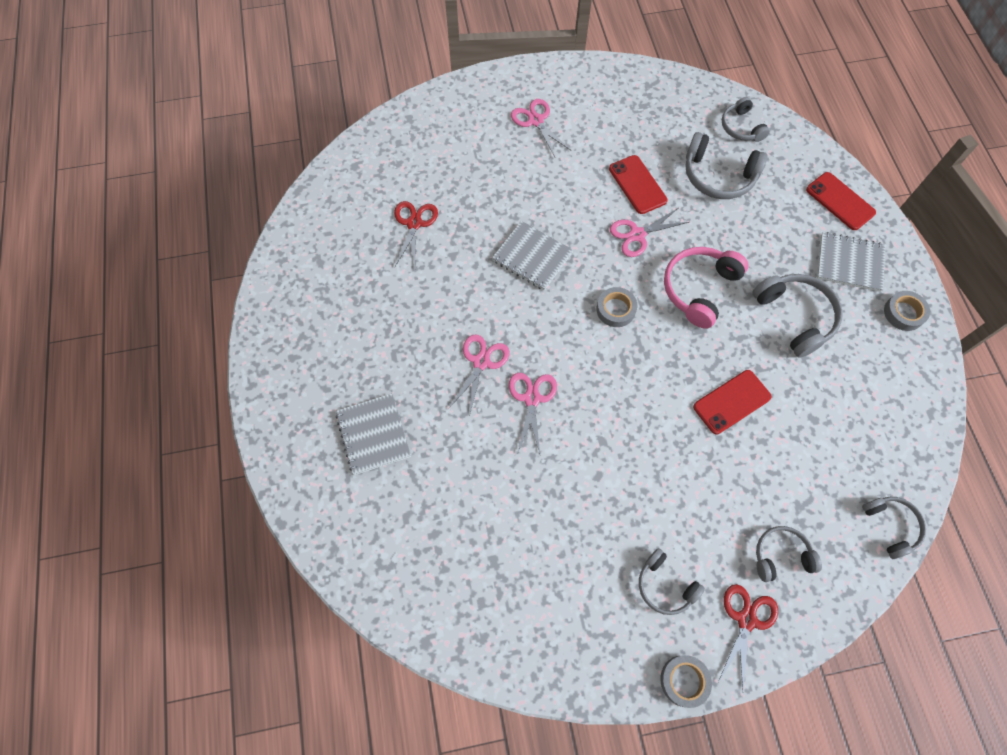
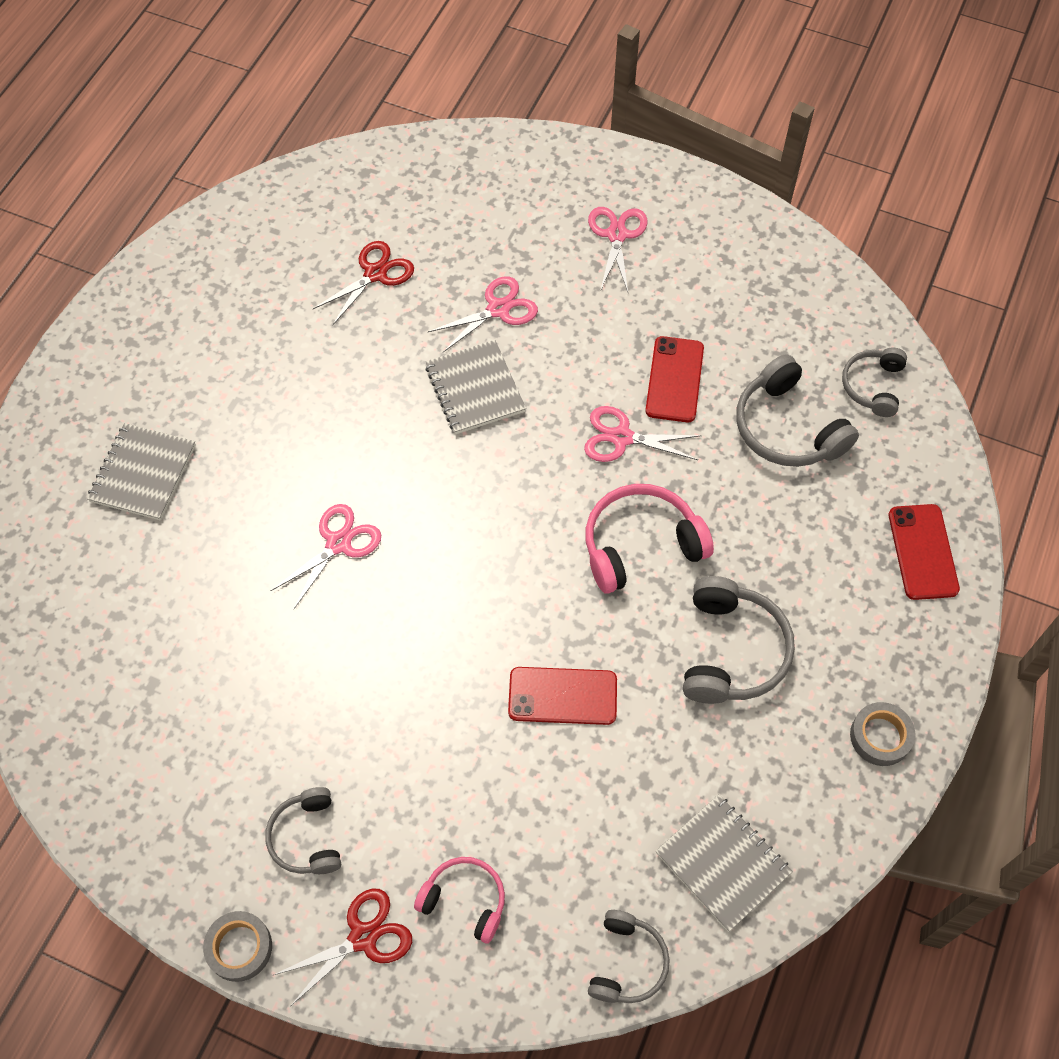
camera: 35 degrees right, 5 degrees down
pink scissors [449,334,510,413] -> pink scissors moved to [428,276,538,352]
grey tape [596,287,637,327] -> none
grey headphones [756,526,822,582] -> pink headphones [414,857,505,944]
grey notebook [817,232,885,292] -> grey notebook moved to [656,794,793,932]

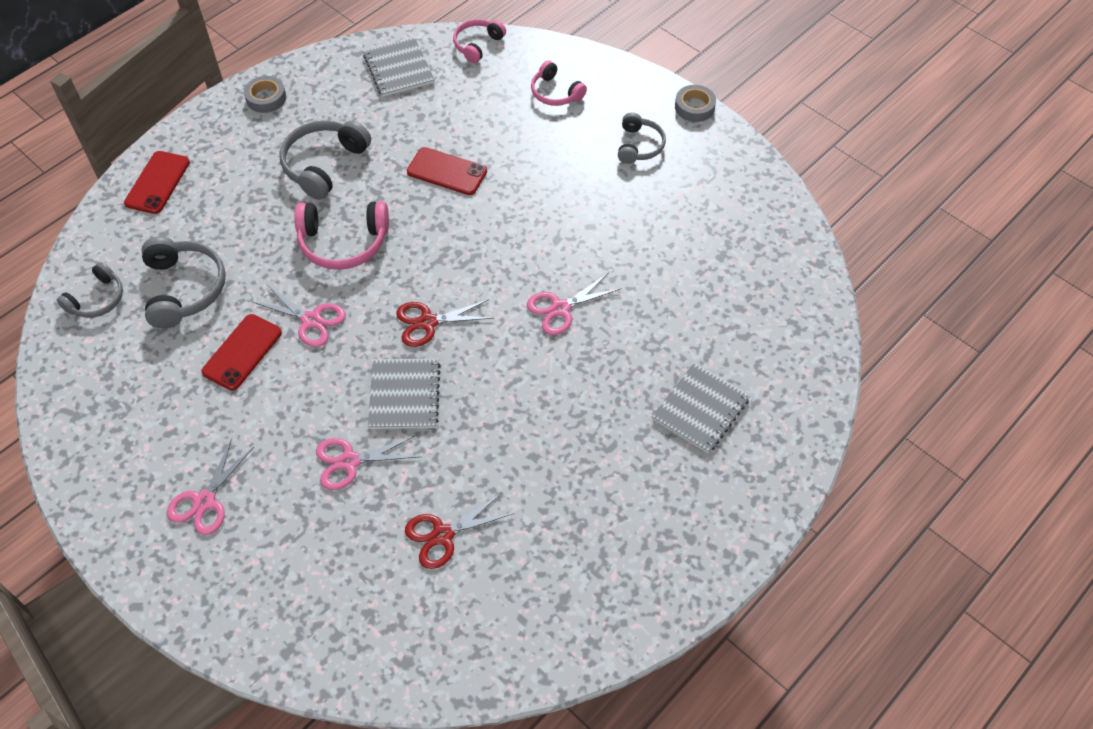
camera: 160 degrees left, 5 degrees down
red scissors [274,888,412,1006] -> red scissors moved to [396,299,494,347]
grey headphones [588,910,670,1003] -> pink headphones [453,19,506,63]

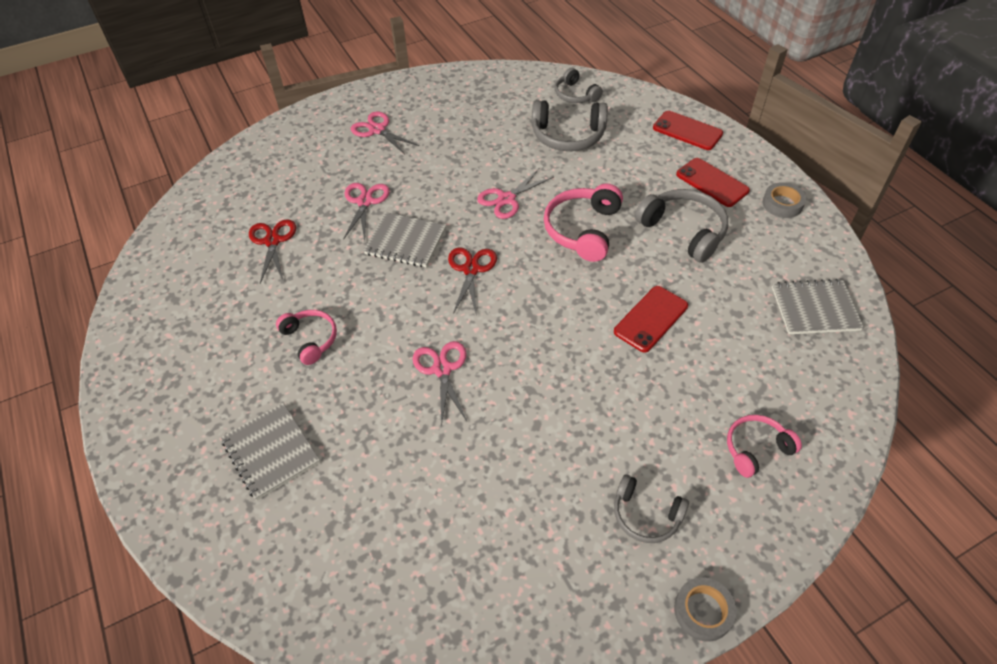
camera: 110 degrees right, 5 degrees down
red phone [201,314,282,390] -> red phone moved to [676,158,750,207]
pink headphones [453,19,506,63] -> pink headphones moved to [276,310,337,365]

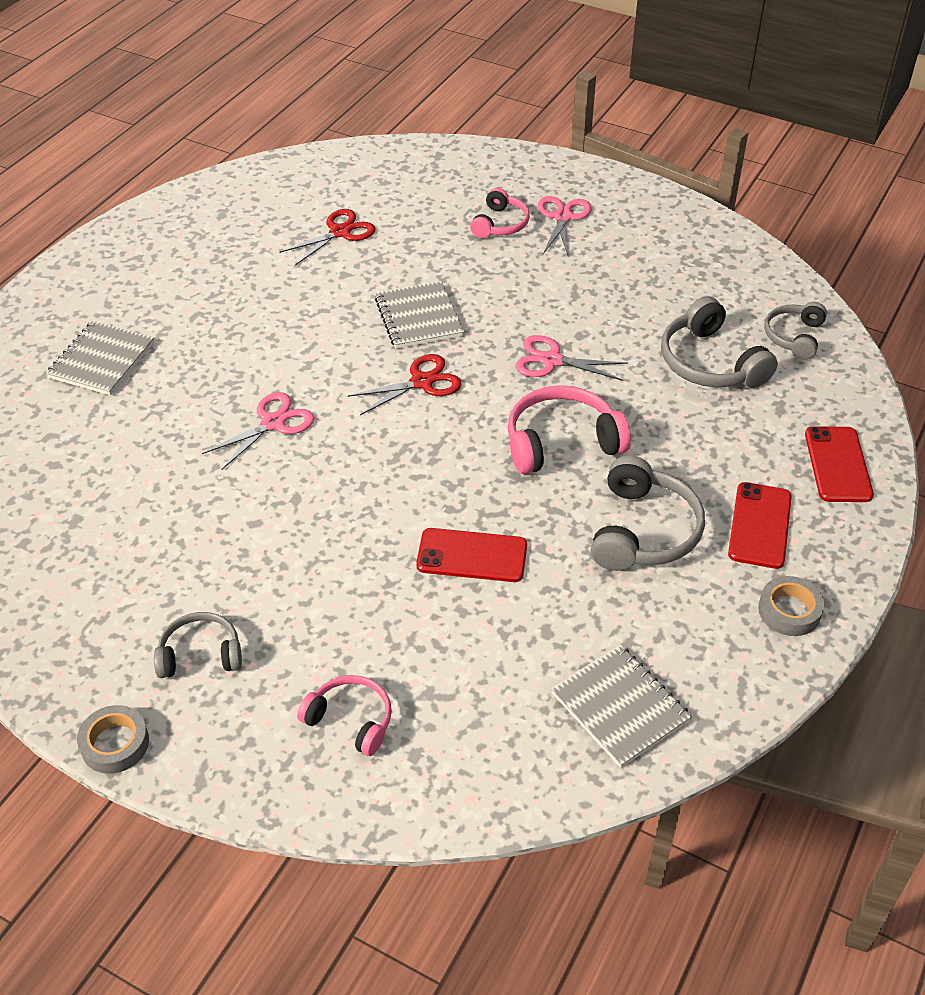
camera: 55 degrees right, 5 degrees down
pink headphones [276,310,337,365] -> pink headphones moved to [470,188,530,238]
pink scissors [343,183,390,240] -> none
grey headphones [614,474,689,543] -> grey headphones turned 90 degrees clockwise [154,612,242,678]

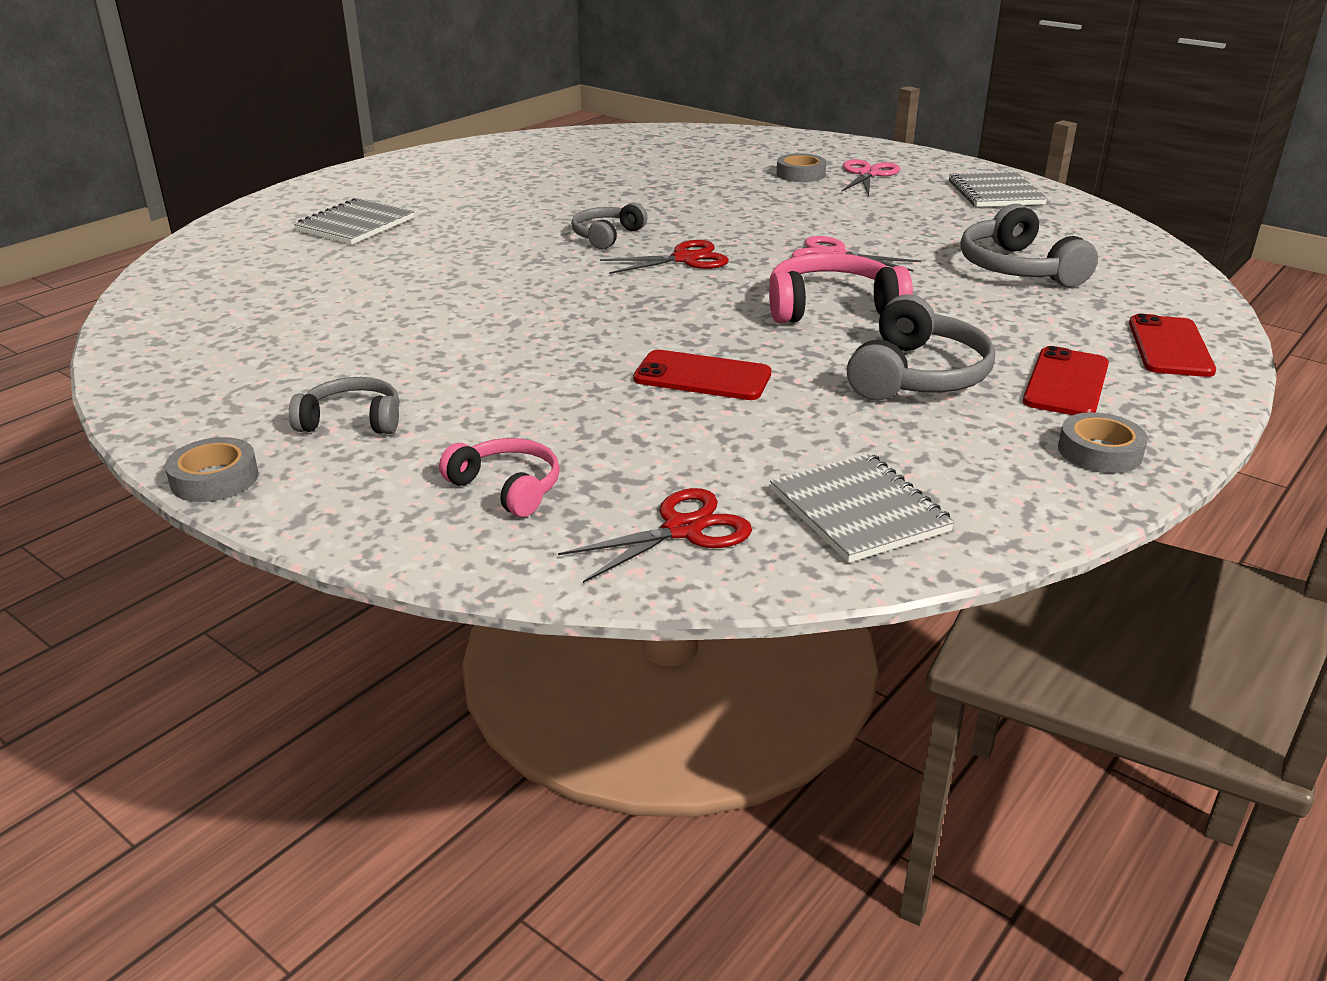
camera: 10 degrees right, 15 degrees down
pink scissors [202,392,315,470] -> none
red scissors [279,209,376,265] -> red scissors moved to [558,488,752,583]
grey notebook [375,281,464,349] -> grey notebook moved to [949,172,1048,207]
pink headphones [470,188,530,238] -> grey tape [776,153,826,182]
grey headphones [764,302,827,360] -> grey headphones moved to [571,203,647,249]

